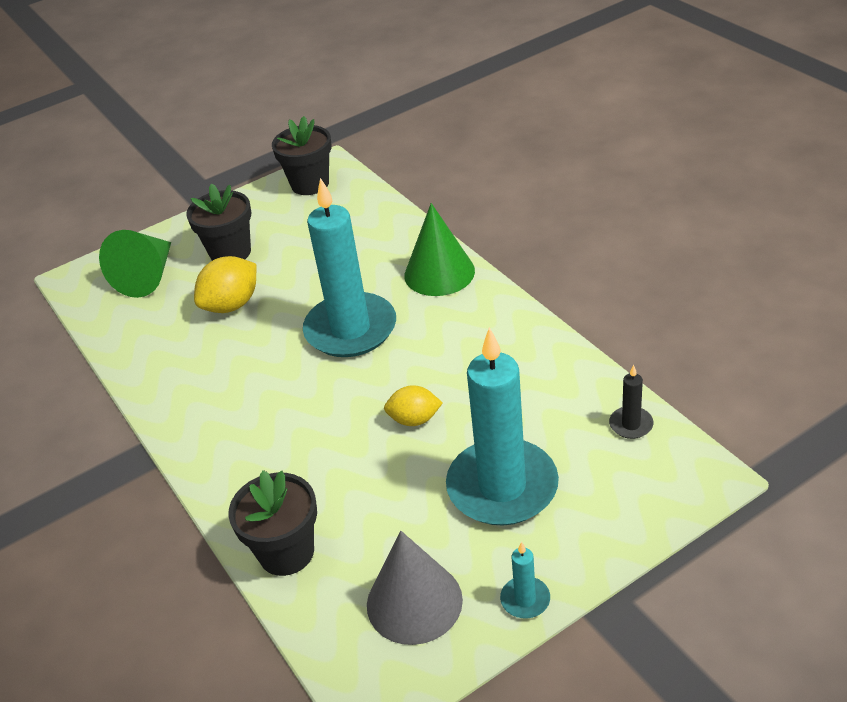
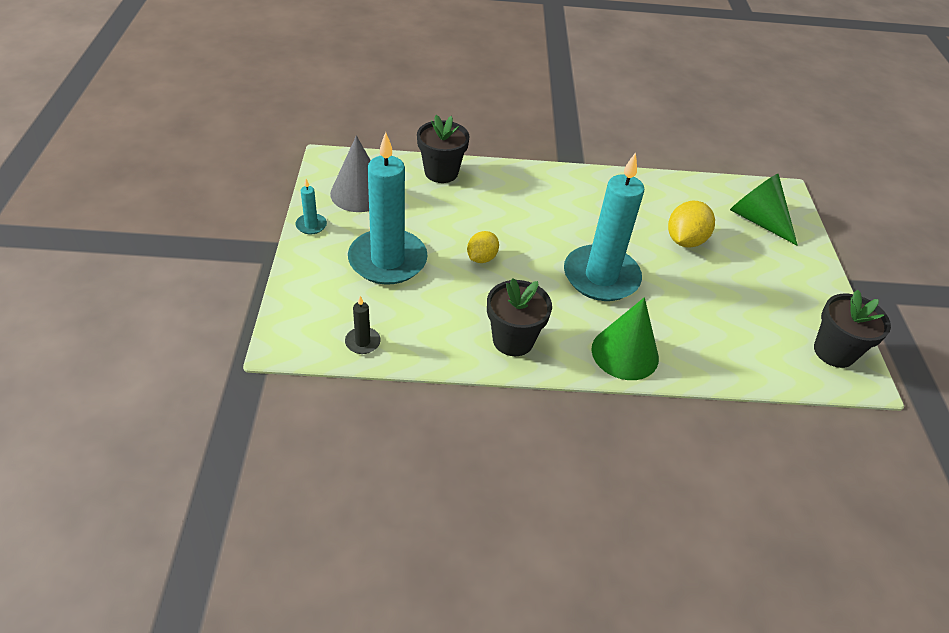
camera: 115 degrees right, 5 degrees up
black flower pot [186,183,251,261] -> black flower pot moved to [487,278,552,356]
yellow lemon [194,256,256,313] -> yellow lemon turned 45 degrees clockwise [668,201,715,248]

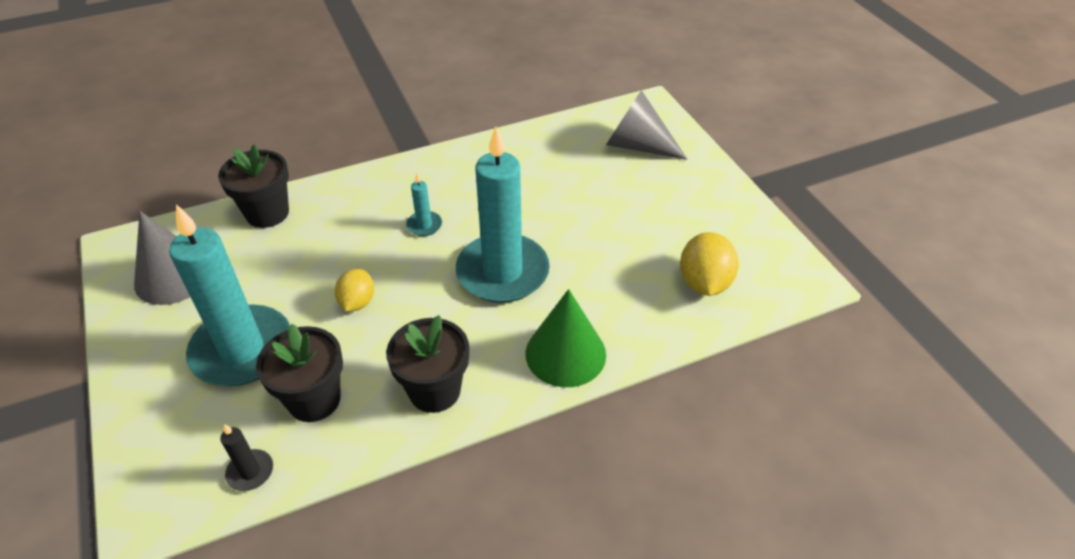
camera: 20 degrees left, 0 degrees up
turquoise candle [295,179,327,235] -> turquoise candle moved to [406,173,442,236]
yellow lemon [668,201,715,248] -> yellow lemon moved to [680,232,739,296]
green cone [730,174,798,246] -> grey cone [606,90,688,160]
black flower pot [814,290,891,368] -> black flower pot moved to [256,324,343,422]

